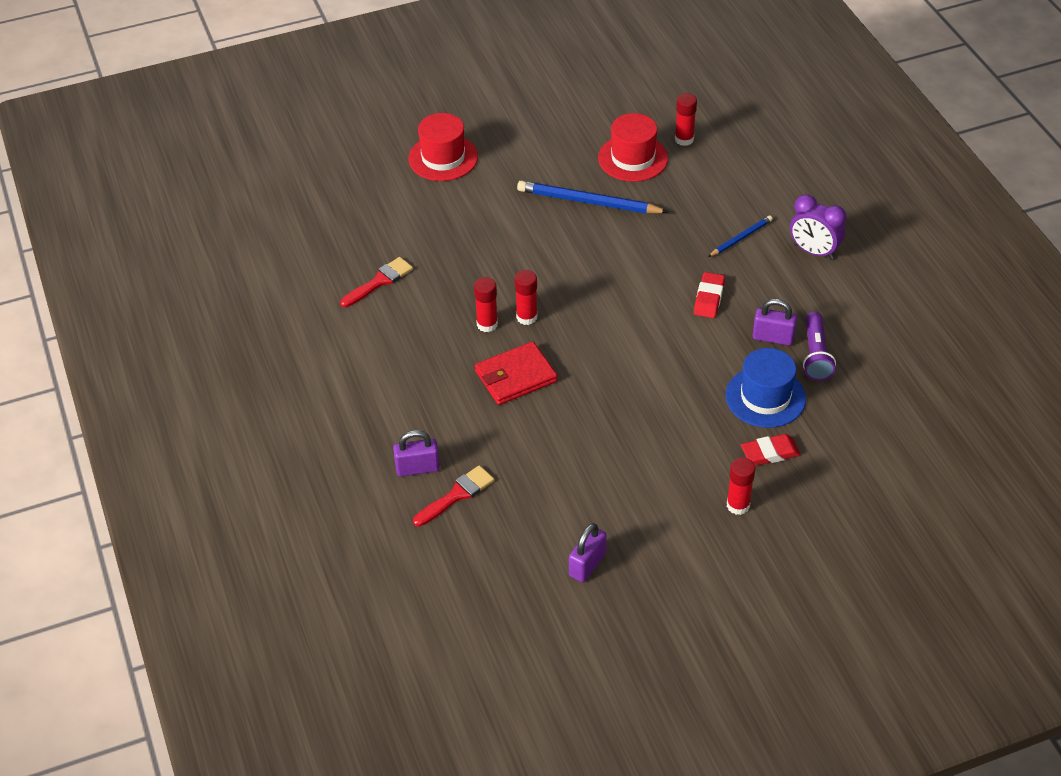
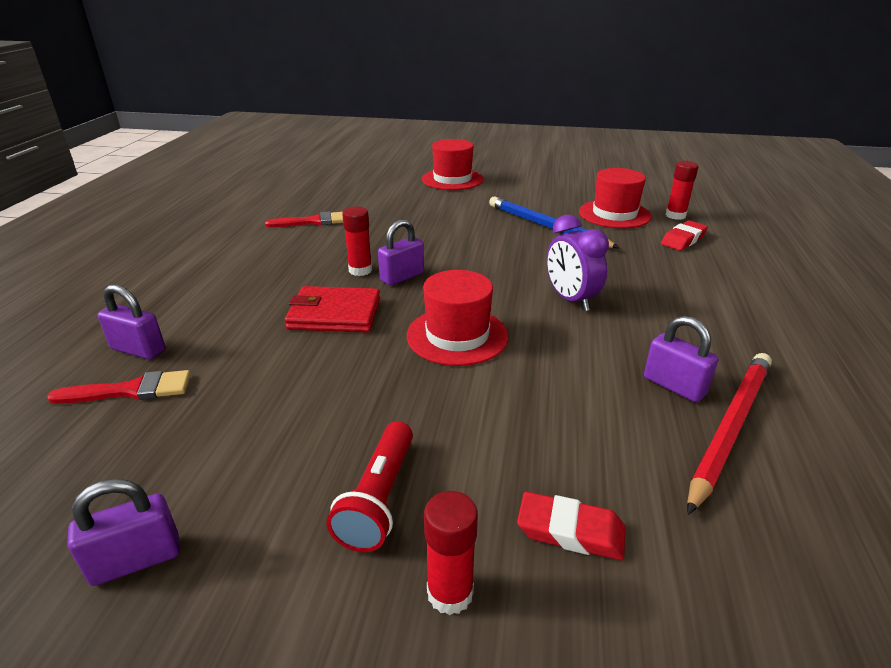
camera: 30 degrees right, 15 degrees down
red glue stick [515,270,537,325] -> purple padlock [378,219,424,286]
red eraser [694,272,725,318] -> red eraser moved to [661,220,708,251]
blue pencil [708,216,773,257] -> none
blue hat [725,348,806,428] -> none
purple clock [790,194,846,260] -> purple clock moved to [547,215,609,311]
purple flashlight [803,312,836,381] -> red pencil [687,353,772,515]
none -> red flashlight [327,421,413,552]
none -> red hat [407,270,508,366]

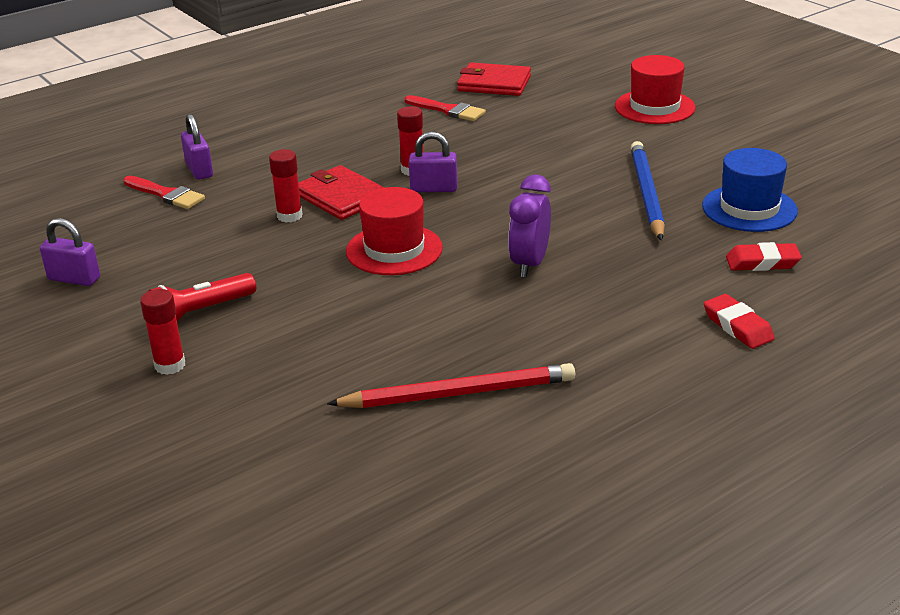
camera: 45 degrees right, 0 degrees up
red eraser [517,492,625,561] -> red eraser moved to [704,294,775,349]
red hat [579,168,651,228] -> blue hat [702,148,798,232]
purple padlock [644,316,718,402] -> none
red glue stick [666,161,699,220] -> red glue stick moved to [269,149,303,222]
none -> red wallet [457,62,531,96]

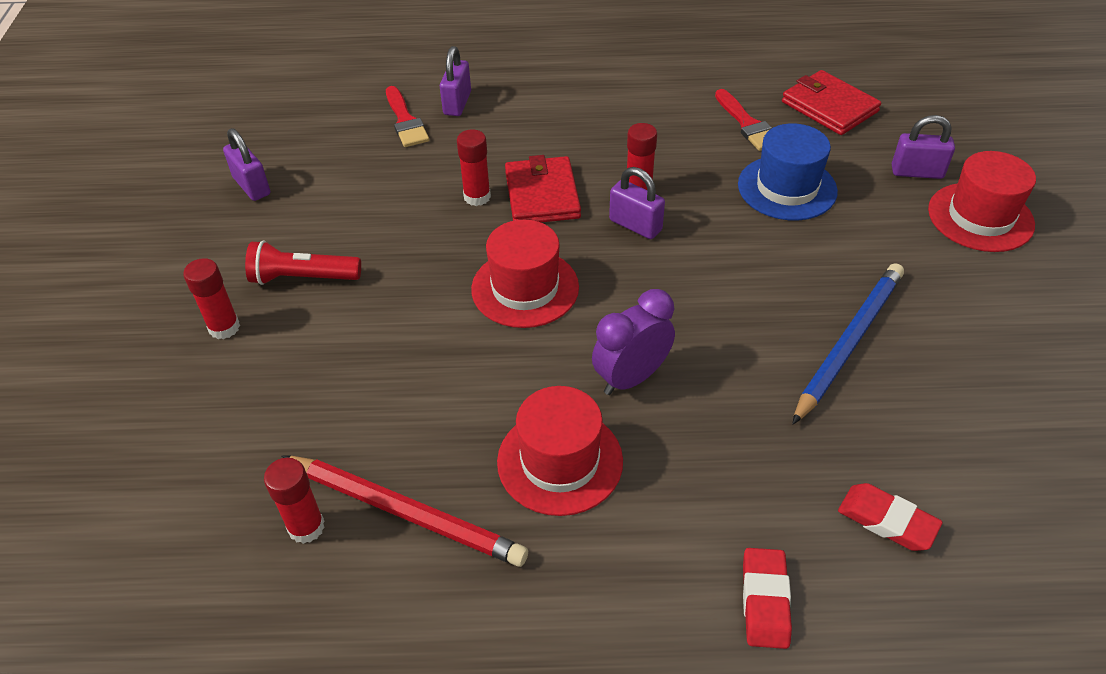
camera: 35 degrees right, 15 degrees up
blue hat [702,148,798,232] -> blue hat moved to [738,123,838,221]
none -> red glue stick [264,458,325,544]
none -> red hat [497,386,623,516]
none -> purple padlock [892,115,955,179]

